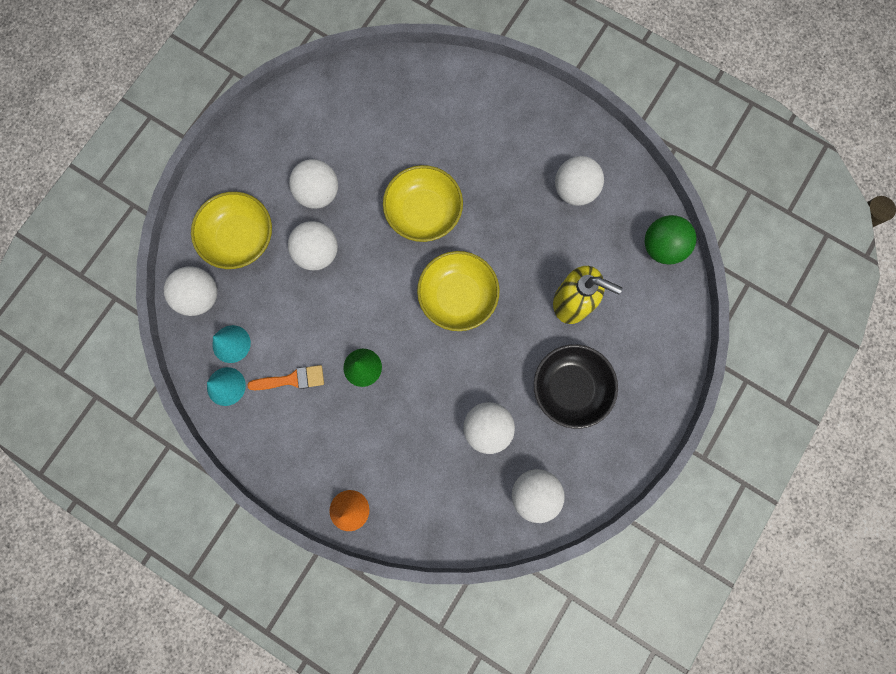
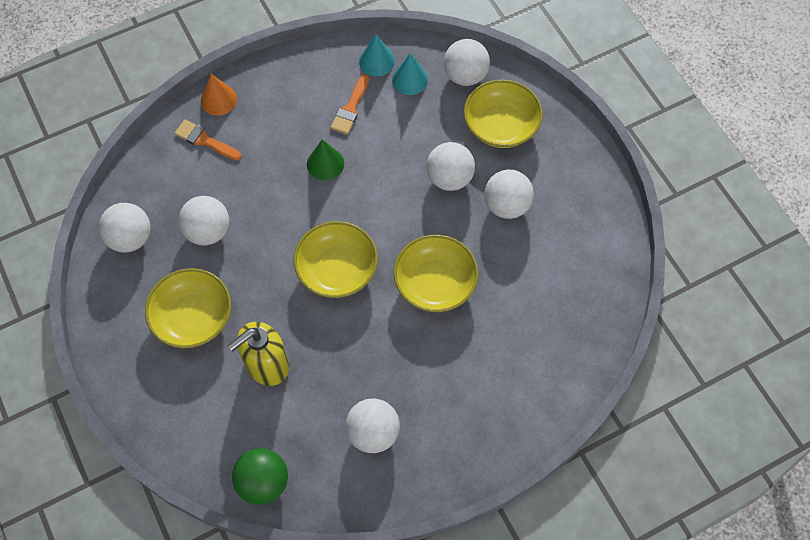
camera: 120 degrees right, 15 degrees down
black bowl [534,344,618,429] -> yellow bowl [145,268,231,348]
none -> orange brush [174,119,241,160]

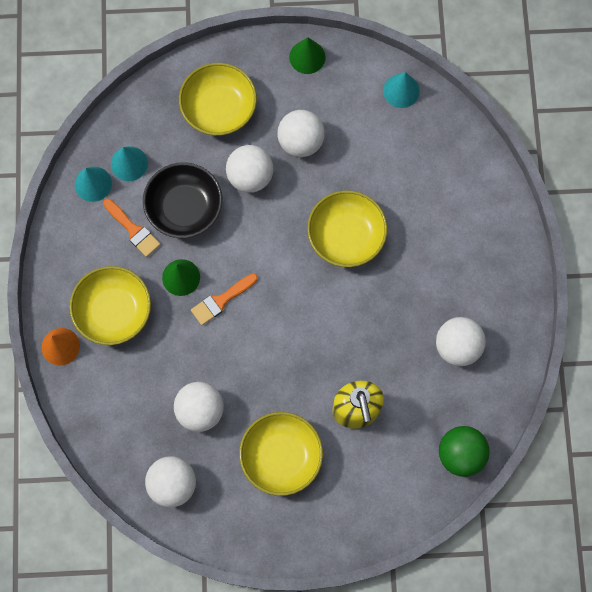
camera: 65 degrees left, 10 degrees up
orange brush [174,119,241,160] -> orange brush moved to [191,273,258,325]
yellow bowl [294,221,378,298] -> yellow bowl moved to [69,266,151,345]
white ball [444,39,490,86] -> none
none -> black bowl [143,162,222,238]
none -> green cone [289,37,325,74]
none -> turquoise cone [383,72,420,108]

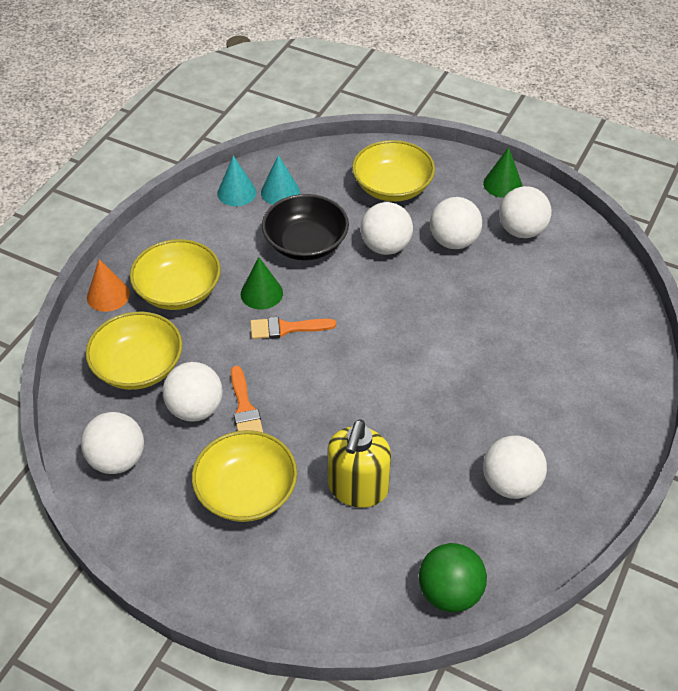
camera: 30 degrees right, 25 degrees down
orange brush [103,199,161,257] -> orange brush moved to [231,366,263,432]
yellow bowl [307,190,387,267] -> yellow bowl moved to [86,312,183,390]
turquoise cone [383,72,420,108] -> none
none -> white ball [499,186,552,238]

